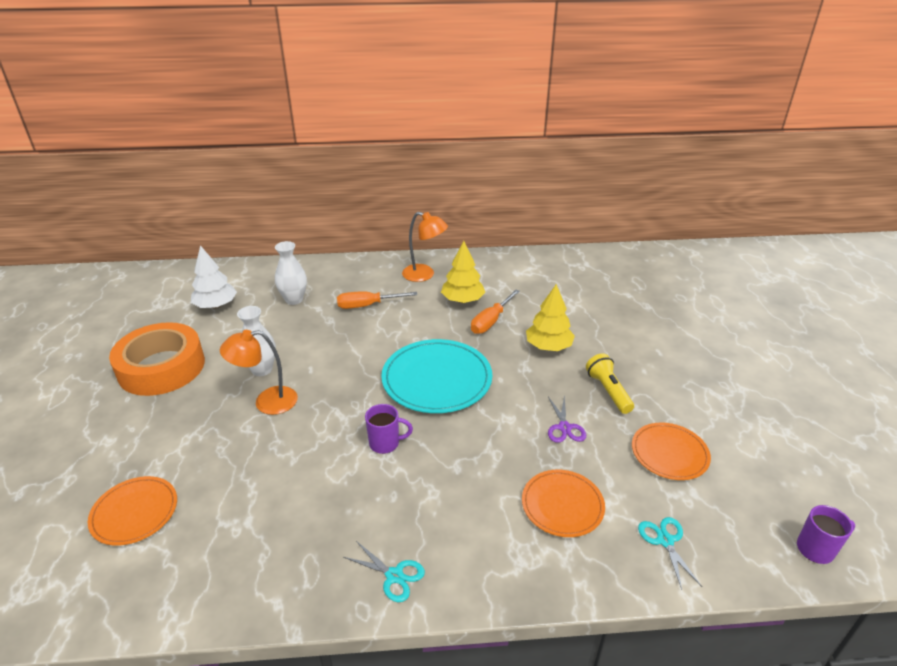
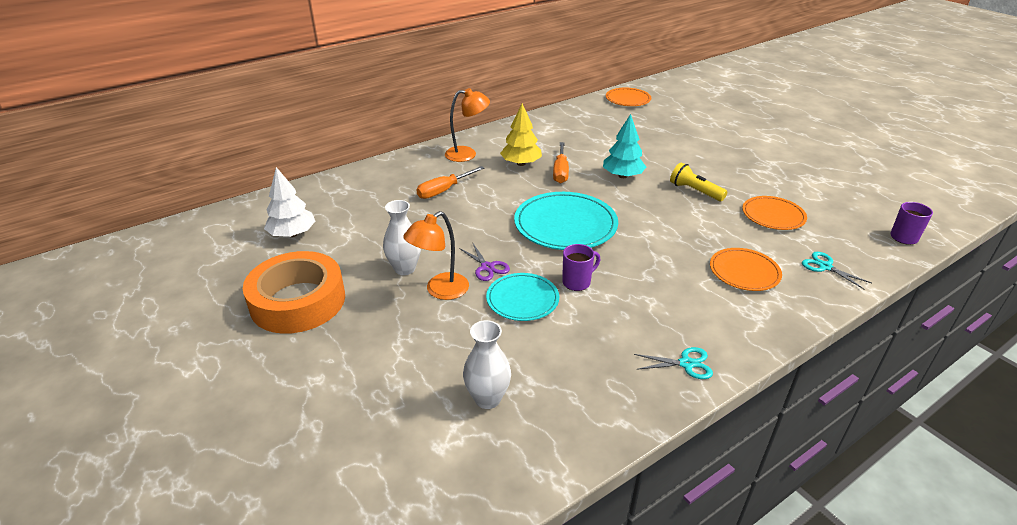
camera: 30 degrees left, 0 degrees up
orange plate [88,476,177,546] -> orange plate moved to [606,88,651,106]
white vase [275,241,307,305] -> white vase moved to [463,320,511,409]
yellow tree [526,284,575,351] -> turquoise tree [603,114,646,178]
purple scissors [548,395,586,443] -> purple scissors moved to [459,242,510,281]
none -> turquoise plate [486,273,559,321]

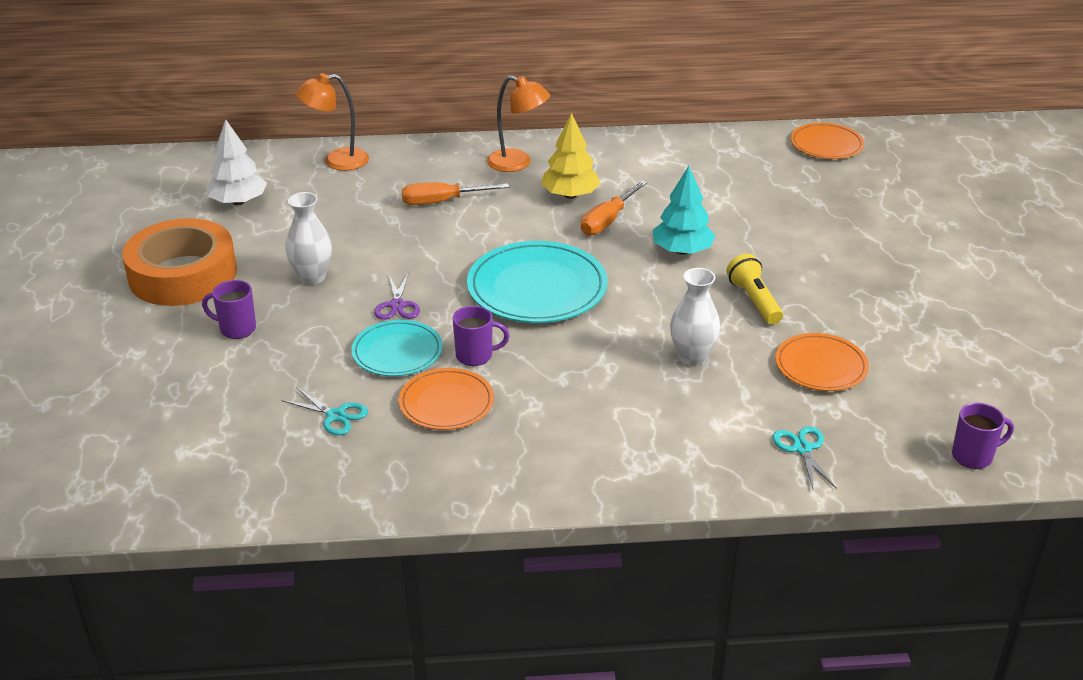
camera: 30 degrees right, 0 degrees up
orange lamp [403,211,469,300] -> orange lamp moved to [295,73,369,171]
white vase [463,320,511,409] -> white vase moved to [670,268,720,366]
turquoise scissors [634,347,713,379] -> turquoise scissors moved to [282,387,368,435]
orange plate [710,248,782,291] -> orange plate moved to [399,368,494,430]
none -> purple mug [202,280,256,339]

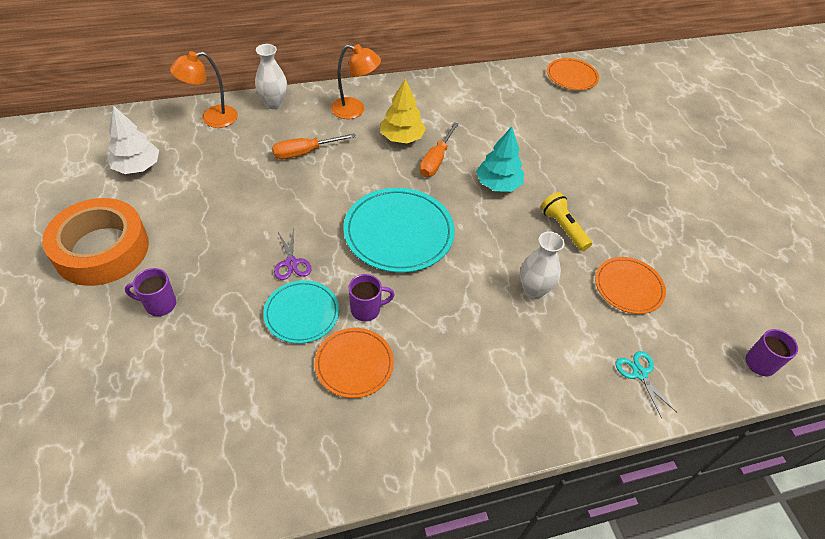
camera: 15 degrees left, 15 degrees up
turquoise scissors [282,387,368,435] -> none
white vase [285,192,332,285] -> white vase moved to [255,44,287,109]

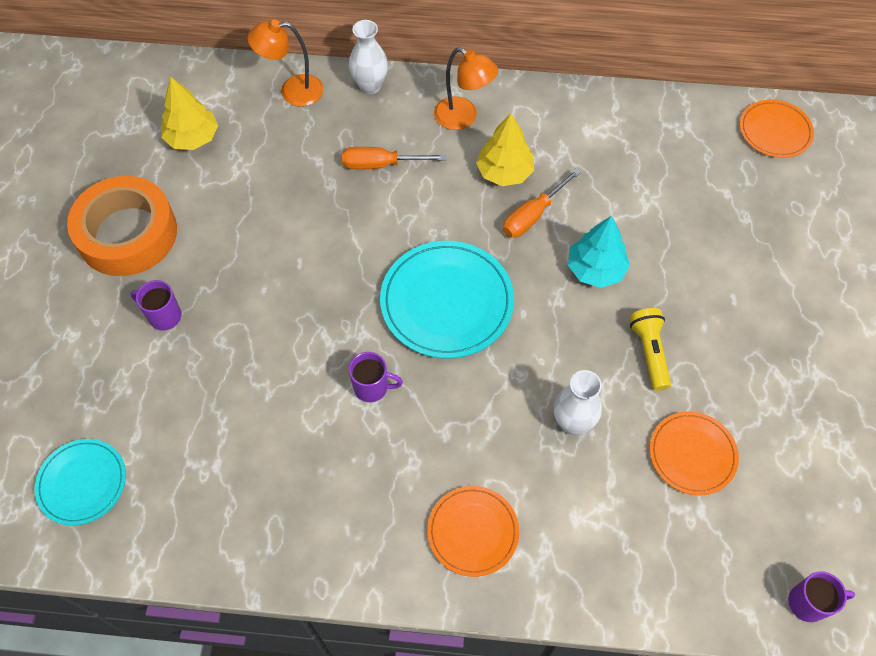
camera: 25 degrees right, 10 degrees up
white tree [107,105,159,174] -> yellow tree [161,77,218,150]
turquoise plate [263,280,339,344] -> turquoise plate moved to [35,439,126,526]
purple scissors [274,229,312,280] -> none
orange plate [315,328,394,398] -> orange plate moved to [427,486,519,577]
turquoise scissors [615,351,677,419] -> none

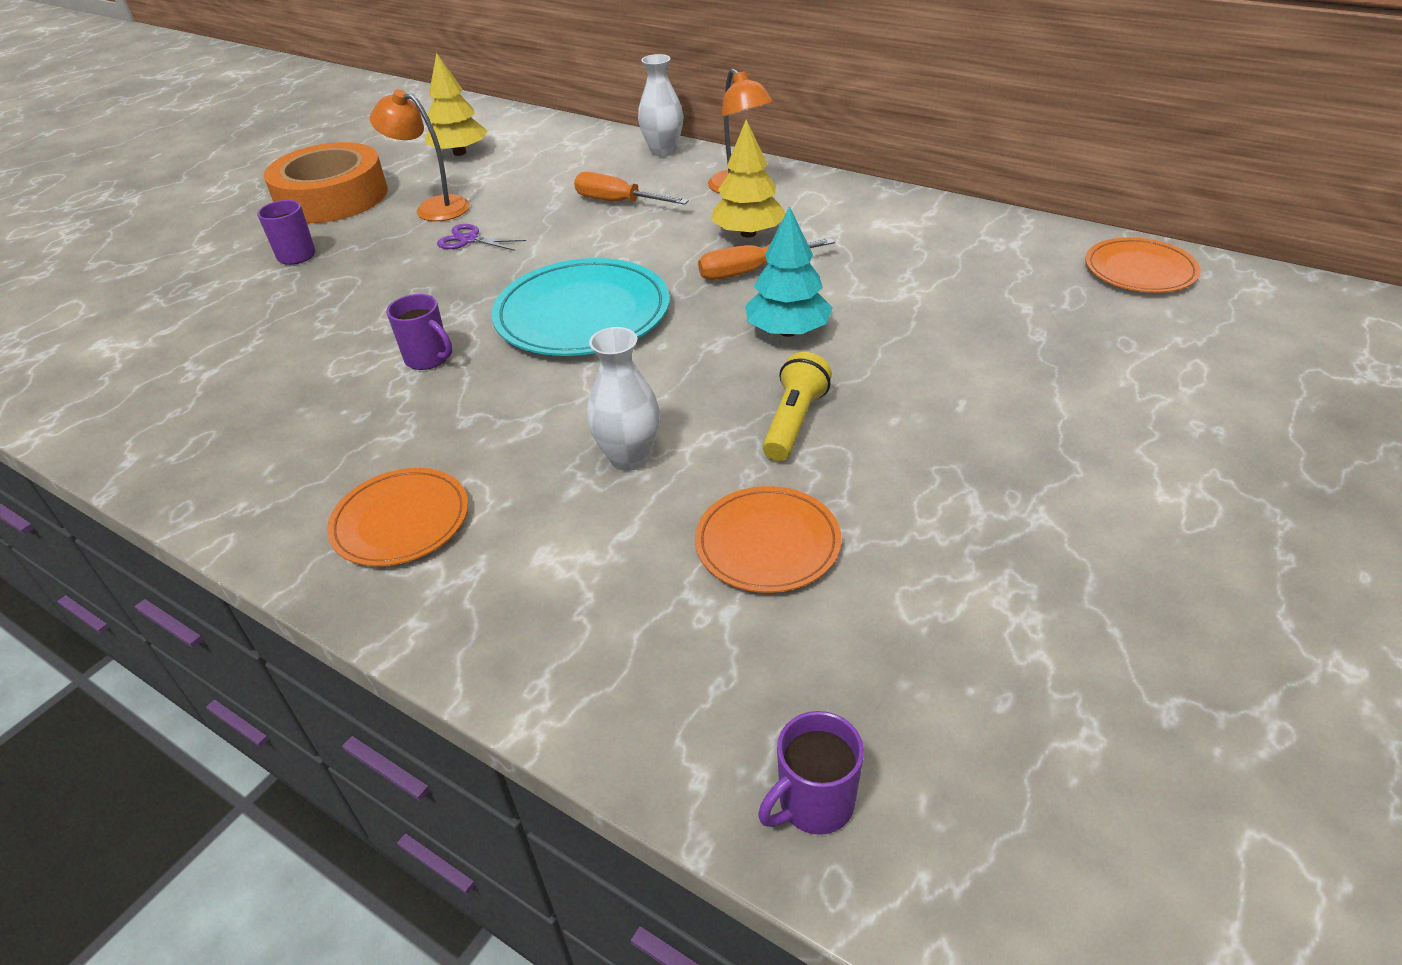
camera: 30 degrees right, 20 degrees down
turquoise plate [35,439,126,526] -> none
orange lamp [247,20,324,107] -> orange lamp moved to [370,89,470,221]
purple mug [788,571,855,622] -> purple mug turned 120 degrees clockwise [758,711,864,835]
none -> purple scissors [437,224,526,251]

